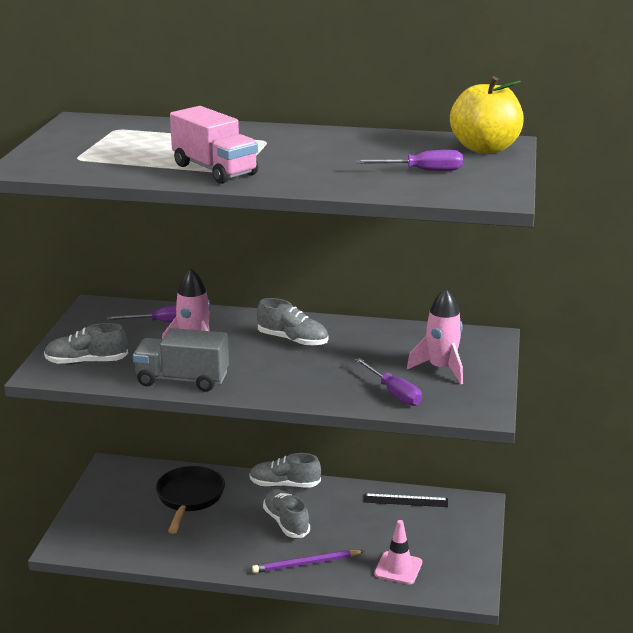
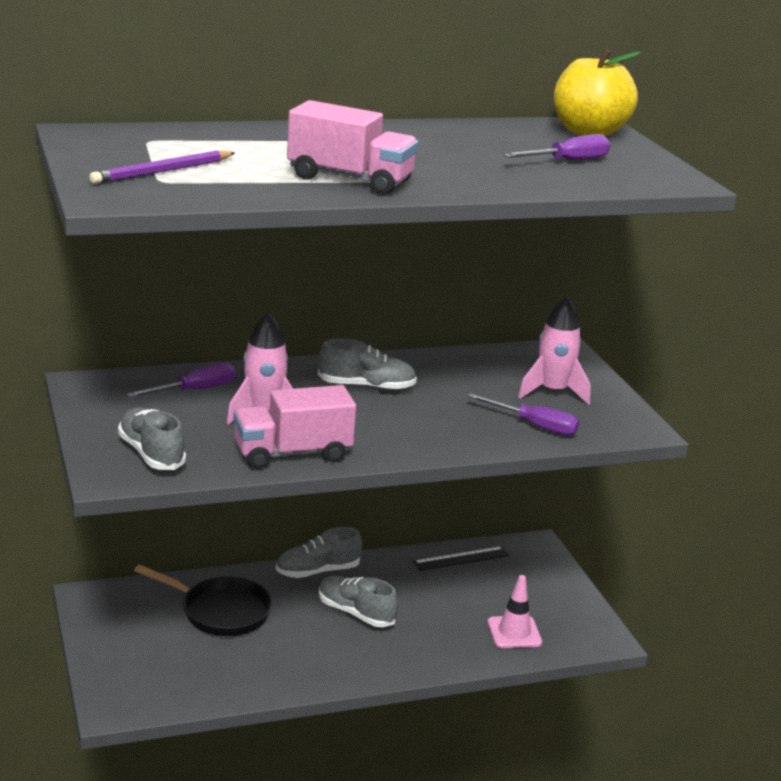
camera: 30 degrees left, 0 degrees up
grey shoe [44,323,128,365] -> grey shoe turned 90 degrees clockwise [118,407,186,470]
grey truck [133,328,229,392] -> pink truck [233,385,356,469]
black pan [156,466,225,534] -> black pan turned 135 degrees clockwise [134,564,272,636]
purple pencil [252,550,364,573] -> purple pencil moved to [89,150,235,184]

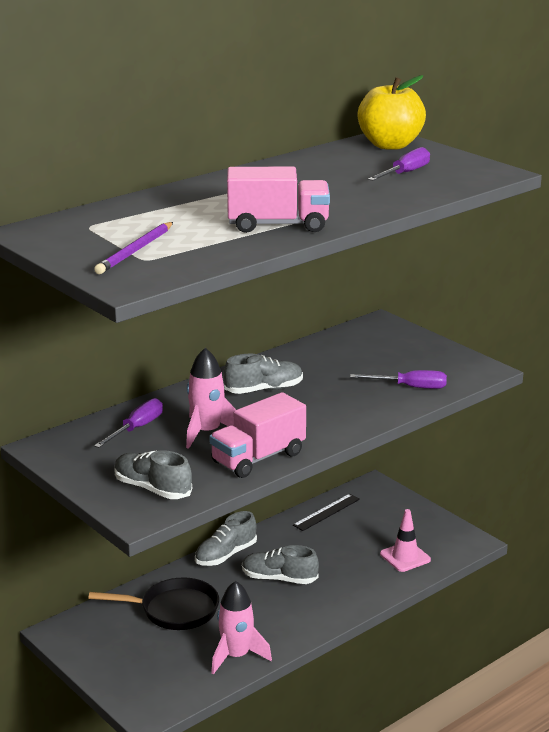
camera: 20 degrees left, 0 degrees up
pink rocket [518,297,591,405] -> pink rocket moved to [211,581,272,675]

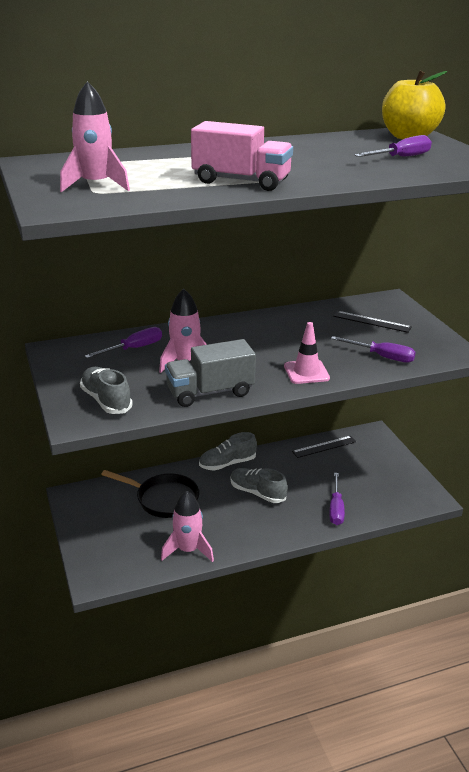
camera: 20 degrees right, 5 degrees up
purple pencil [94,222,173,274] -> pink rocket [60,81,130,192]
pink truck [209,392,306,478] -> grey truck [165,339,256,407]
grey shoe [224,354,303,394] -> none
pink traffic cone [380,509,431,572] -> pink traffic cone moved to [284,322,330,384]
none -> purple screwdriver [330,473,345,525]
none -> black ruler [333,311,412,333]

